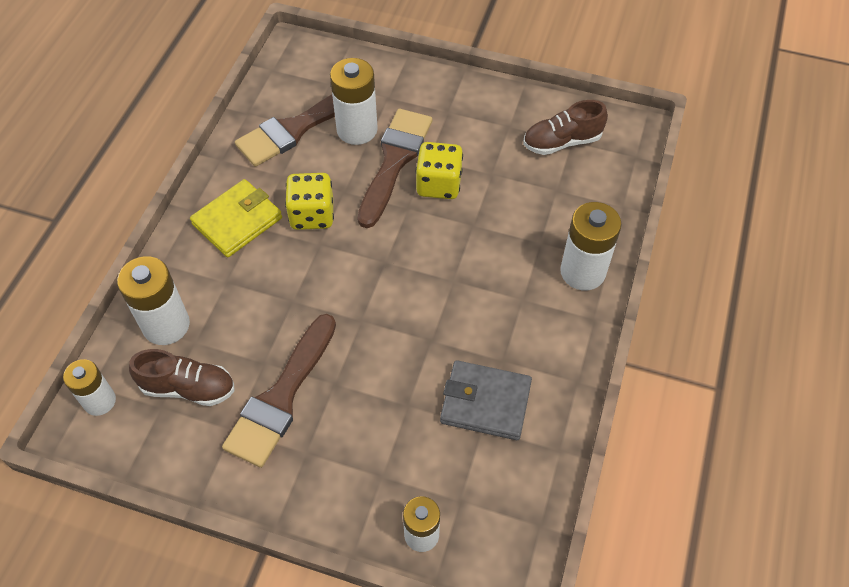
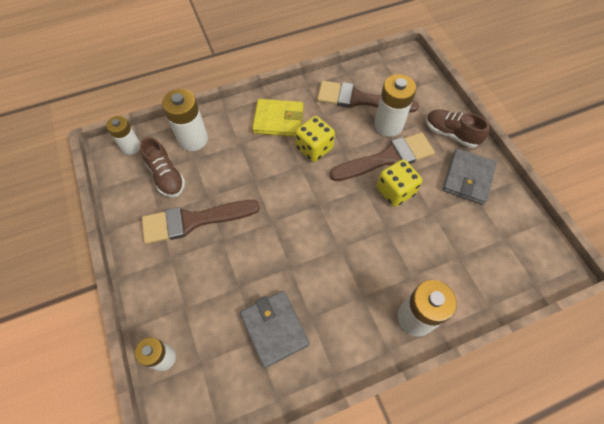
camera: 50 degrees right, 5 degrees up
brown shoe [523,100,608,155] -> brown shoe moved to [426,109,490,148]
none -> grey wallet [442,149,497,205]

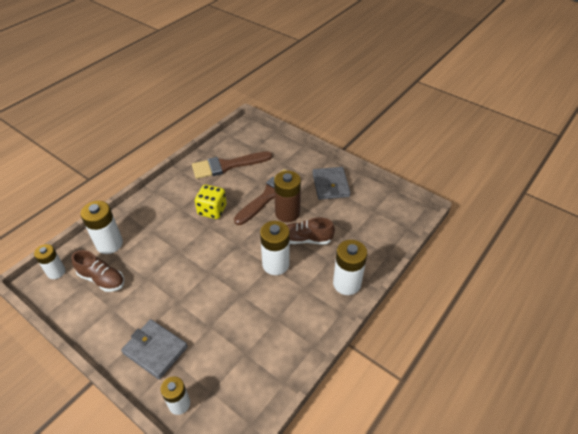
camera: 30 degrees left, 15 degrees down
brown brush [142,200,260,244] -> none
grey wallet [240,291,310,368] -> grey wallet moved to [121,319,188,379]
yellow wallet [252,99,303,137] -> none
white battery [374,74,416,137] -> white battery moved to [260,221,290,275]
yellow dice [377,159,422,207] -> brown battery [274,171,301,222]
brown shoe [426,109,490,148] -> brown shoe moved to [287,217,335,245]

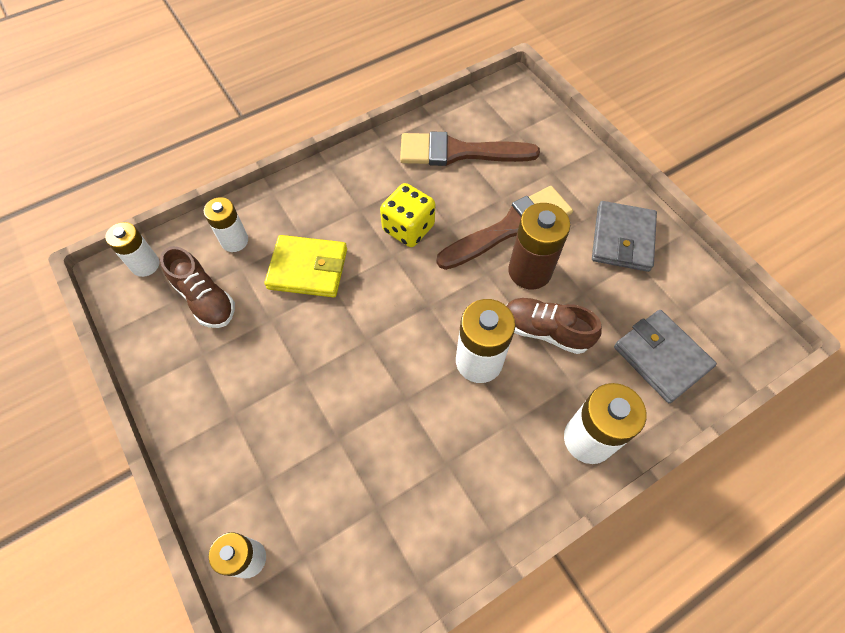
camera: 20 degrees right, 15 degrees up
white battery [80,201,123,254] -> white battery [203,197,248,252], size x0.65
grey wallet [121,319,188,379] -> grey wallet moved to [614,310,717,403]
none -> yellow wallet [264,235,347,297]

